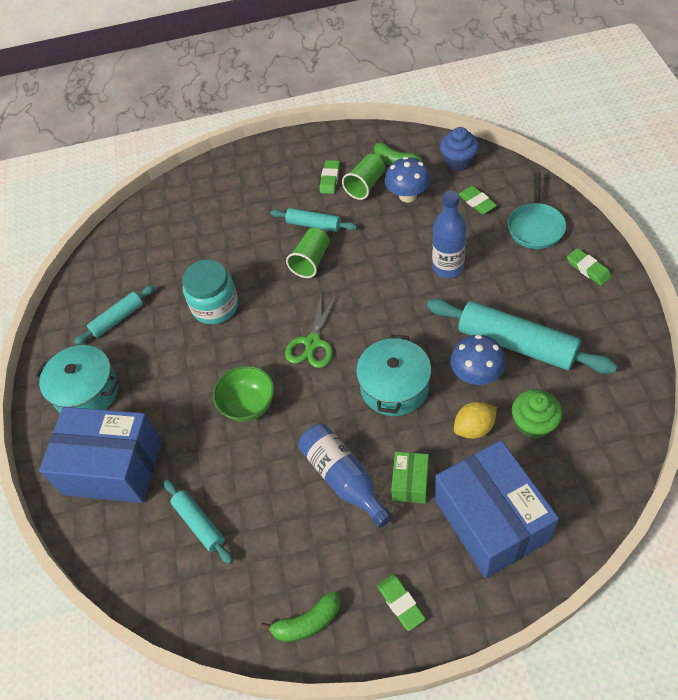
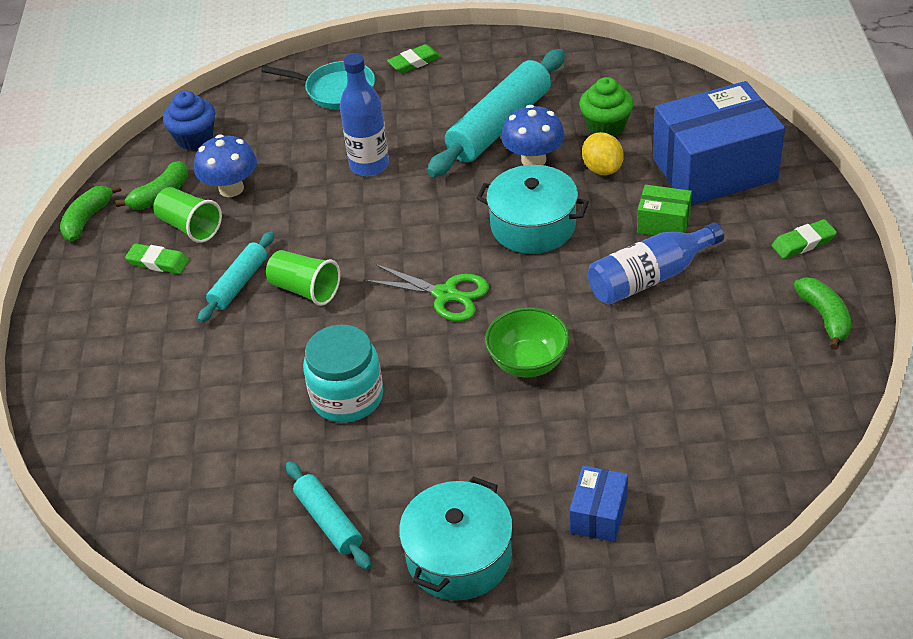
camera: 85 degrees left, 10 degrees down
blue box [39,407,162,503] -> blue box [570,465,628,542], size x0.46
turquoise rolling pin [164,480,233,564] -> none
green eraser [459,186,497,214] -> none
none -> green banana [60,184,121,241]

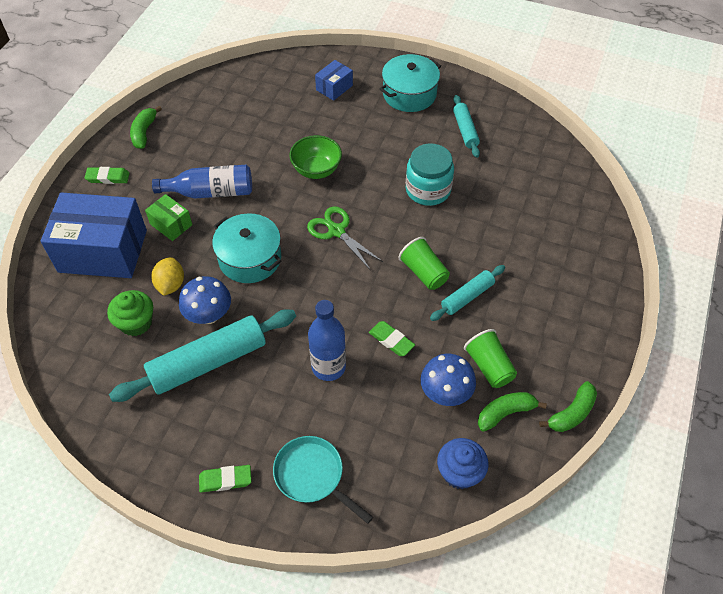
camera: 160 degrees left, 10 degrees up
green eraser [125,243,189,274] -> green eraser moved to [369,321,415,356]

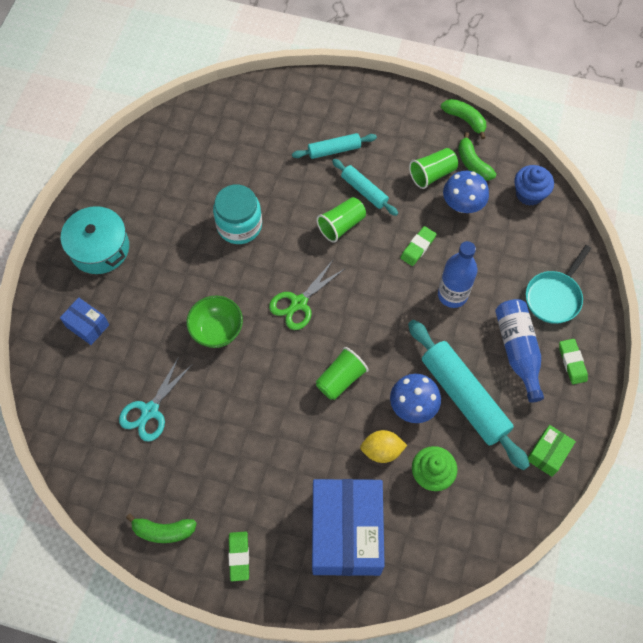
camera: 95 degrees left, 10 degrees up
green box [145,194,192,241] -> green box moved to [528,425,576,477]
blue bottle [152,165,252,199] -> blue bottle moved to [495,299,544,403]
turquoise pot [212,213,281,283] -> green cup [316,347,369,400]
turquoise rolling pin [453,95,480,158] -> turquoise rolling pin moved to [292,133,377,159]
none -> turquoise scissors [119,357,193,442]

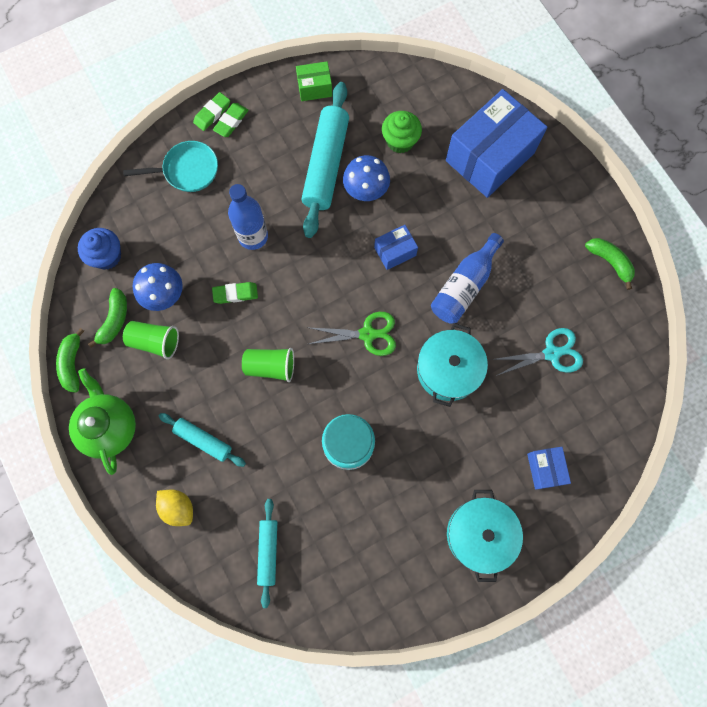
camera: 135 degrees left, 10 degrees up
green bowl [186,295,243,348] -> turquoise pot [417,324,488,407]
green eraser [229,531,249,581] -> green eraser moved to [193,92,230,131]
green cup [316,347,369,400] -> blue box [374,225,418,270]
turquoise rolling pin [332,159,398,216] -> turquoise rolling pin moved to [257,499,277,608]
yellow lemon [360,430,407,463] -> yellow lemon moved to [156,490,193,526]
blue bottle [495,299,544,403] -> blue bottle moved to [431,233,504,324]
none -> green teapot [69,368,136,475]

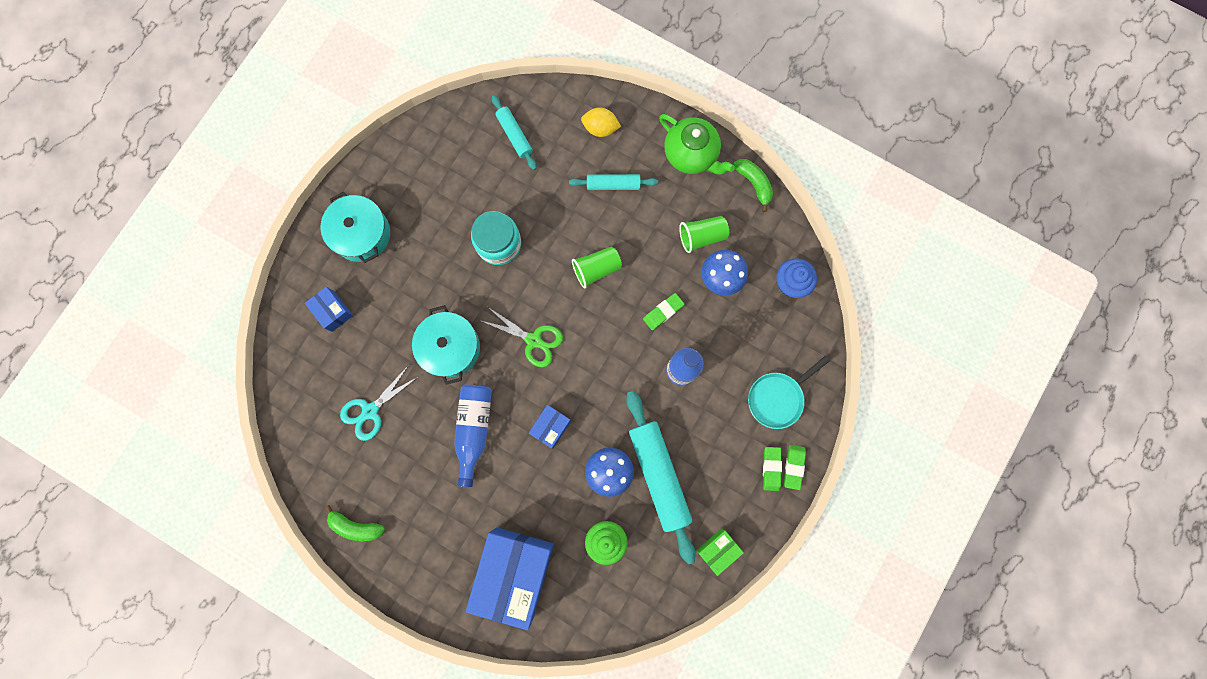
camera: 150 degrees right, 5 degrees up
green banana [88,288,127,348] -> none
green scissors [309,312,396,356] -> green scissors turned 120 degrees counterclockwise [482,307,563,367]

